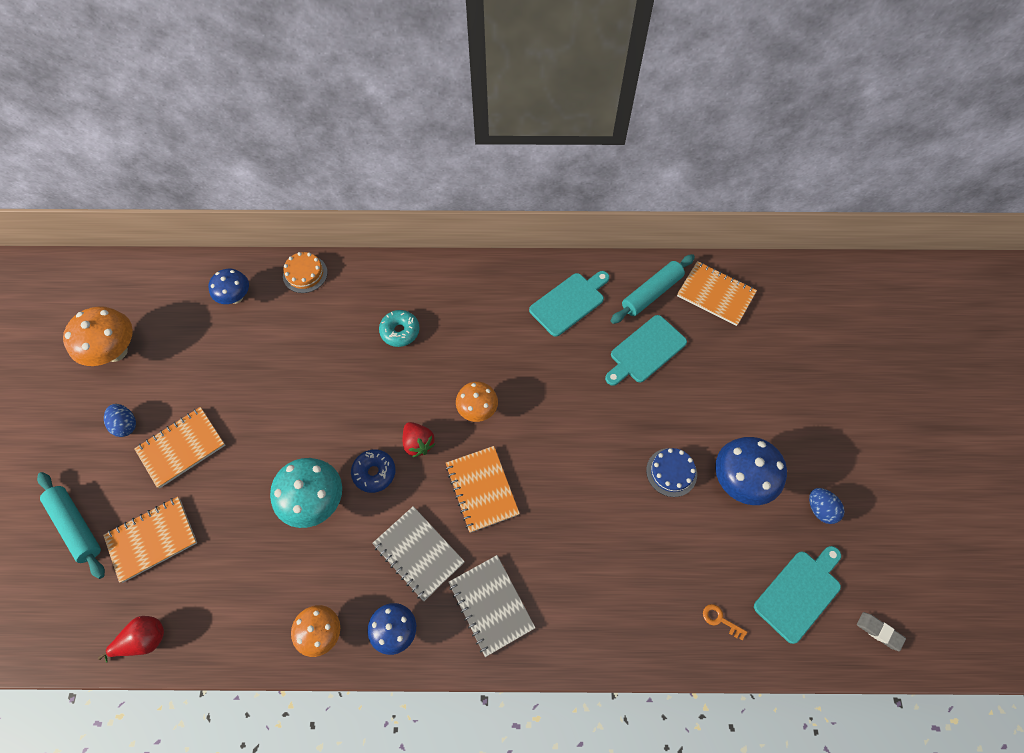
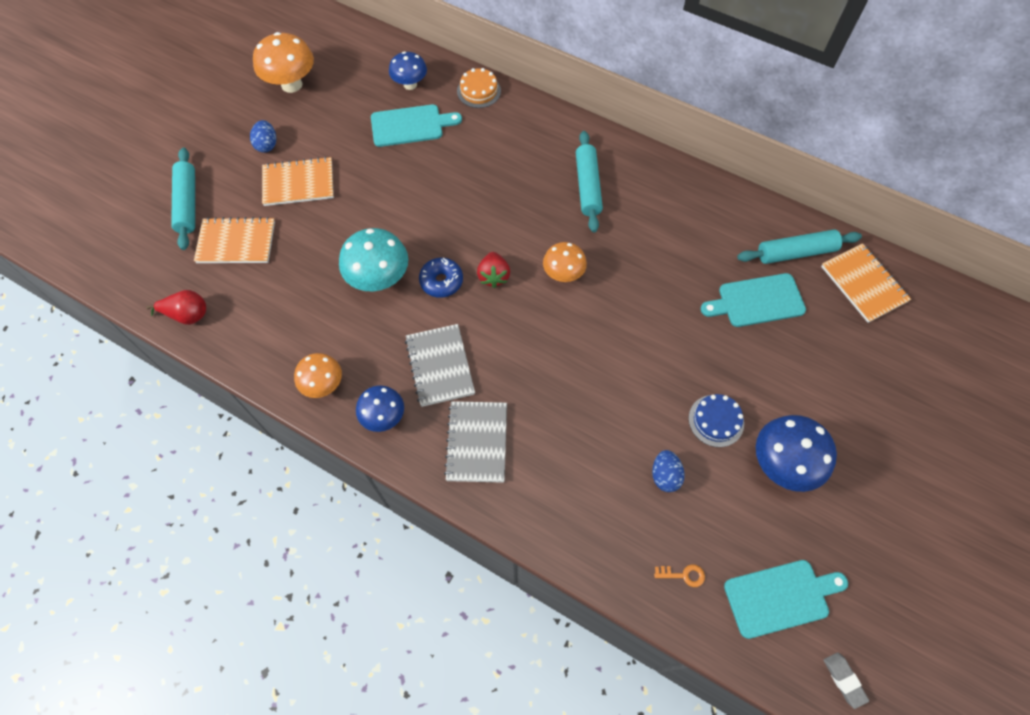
camera: 30 degrees right, 0 degrees up
turquoise donut [379,310,420,347] -> none
orange notebook [445,446,520,533] -> none
turquoise cutting board [529,271,609,337] -> turquoise cutting board moved to [371,105,462,147]
orange key [703,604,747,641] -> orange key turned 120 degrees clockwise [654,564,705,587]
blue egg [809,488,845,524] -> blue egg moved to [652,450,685,492]
none -> turquoise rolling pin [576,131,603,232]

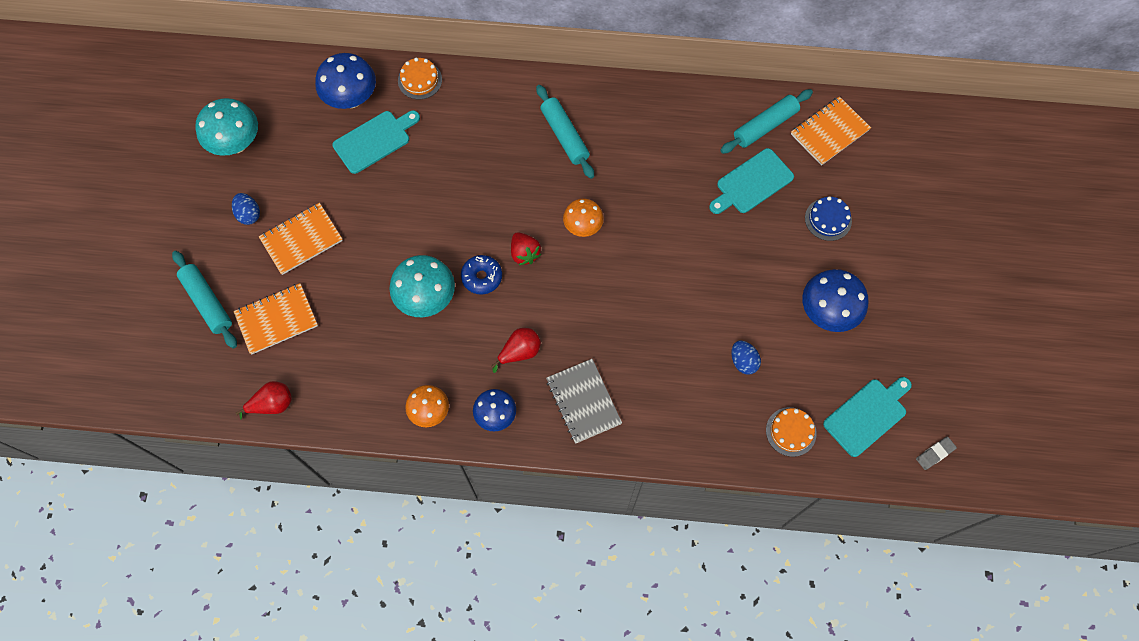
camera: 25 degrees left, 5 degrees up
orange mushroom [253,32,314,93] -> turquoise mushroom [195,98,258,156]
blue mushroom [389,52,427,90] -> blue mushroom [315,53,376,109], size x1.55
grey notebook [405,324,475,407] -> red pear [491,328,541,373]
orange key [654,564,705,587] -> orange cake [766,407,817,457]
blue cake [689,394,744,447] -> blue cake moved to [805,196,852,241]
orange notebook [821,243,911,323] -> orange notebook turned 75 degrees counterclockwise [791,96,871,166]
grey eraser [824,652,869,709] -> grey eraser turned 75 degrees counterclockwise [916,437,957,470]

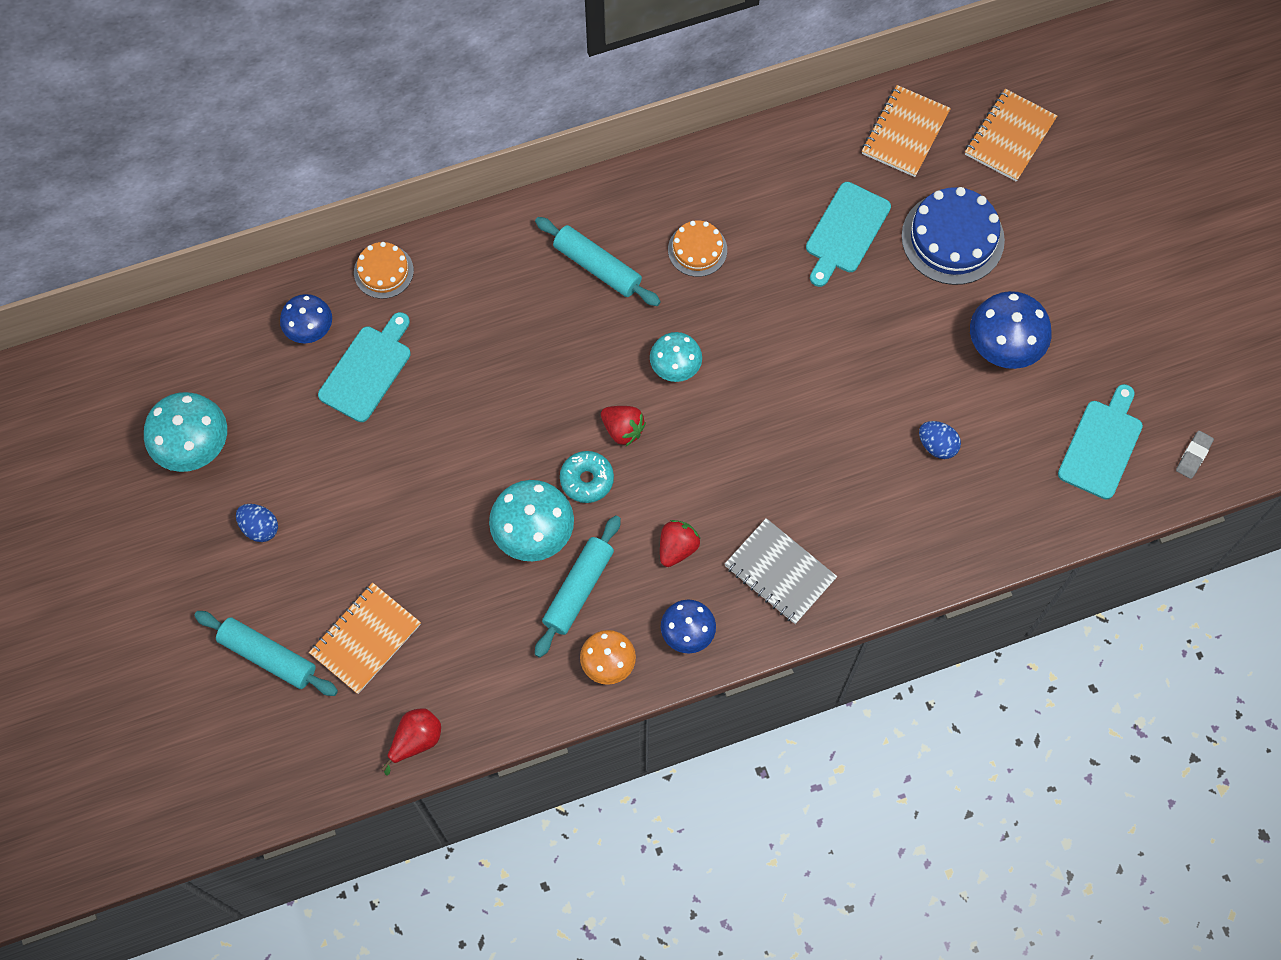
camera: 25 degrees left, 0 degrees up
orange notebook [259,203,343,275] -> orange notebook moved to [965,89,1057,181]
blue mushroom [315,53,376,109] -> blue mushroom [280,294,332,343], size x0.65
blue donut [461,255,502,295] -> turquoise donut [560,451,614,503]
red pear [491,328,541,373] -> red strawberry [660,520,700,567]
orange mushroom [563,198,604,237] -> turquoise mushroom [650,332,702,382]
turquoise rolling pin [720,89,813,154] -> turquoise rolling pin moved to [535,515,621,658]
orange cake [766,407,817,457] -> orange cake moved to [668,221,727,277]
blue cake [805,196,852,241] -> blue cake [902,187,1005,285], size x1.73

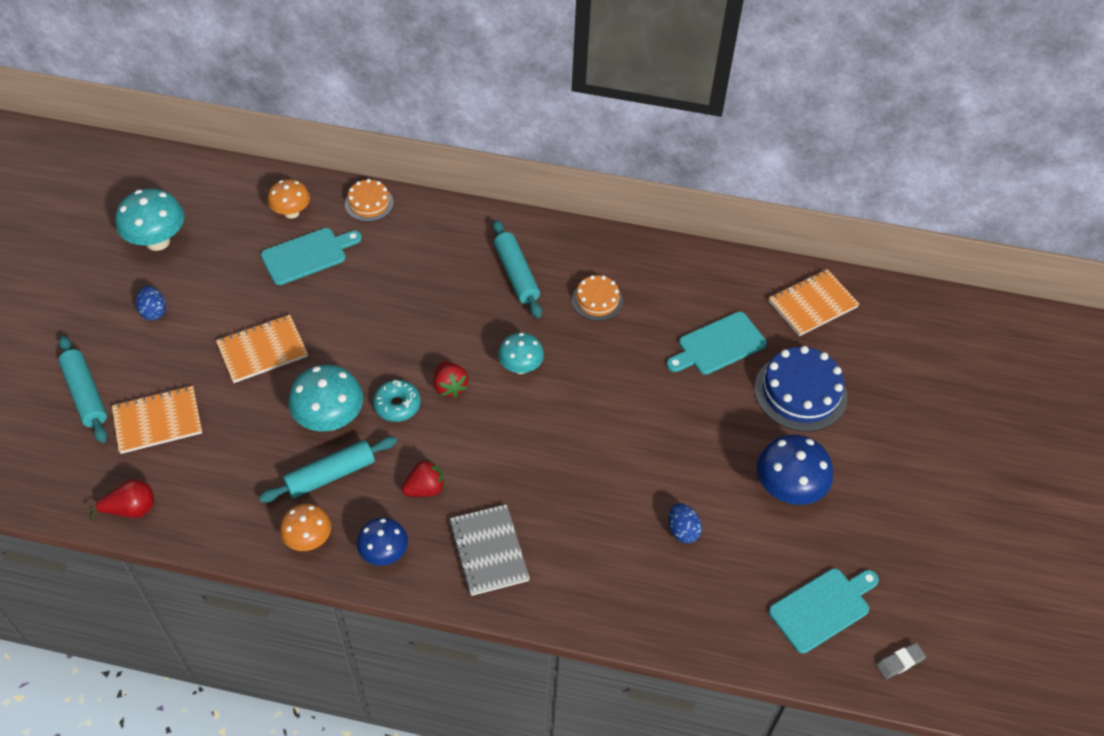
camera: 30 degrees right, 15 degrees down
blue mushroom [280,294,332,343] -> orange mushroom [267,179,310,219]
orange notebook [965,89,1057,181] -> orange notebook moved to [216,314,308,383]

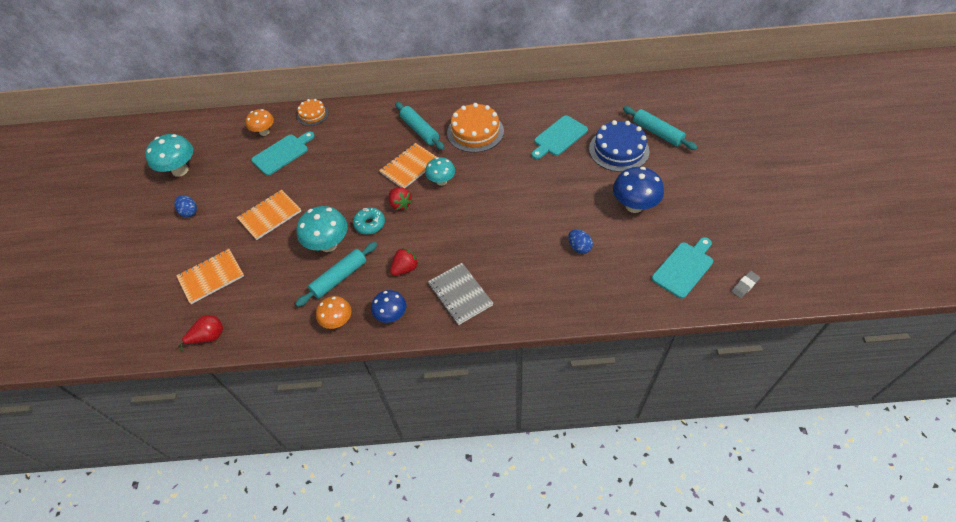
camera: 10 degrees left, 0 degrees up
turquoise rolling pin [58,336,108,443] -> turquoise rolling pin moved to [623,106,698,150]
orange cake [572,275,623,321] -> orange cake [447,103,504,153], size x1.73
orange notebook [769,269,859,336] -> orange notebook moved to [379,143,436,188]

